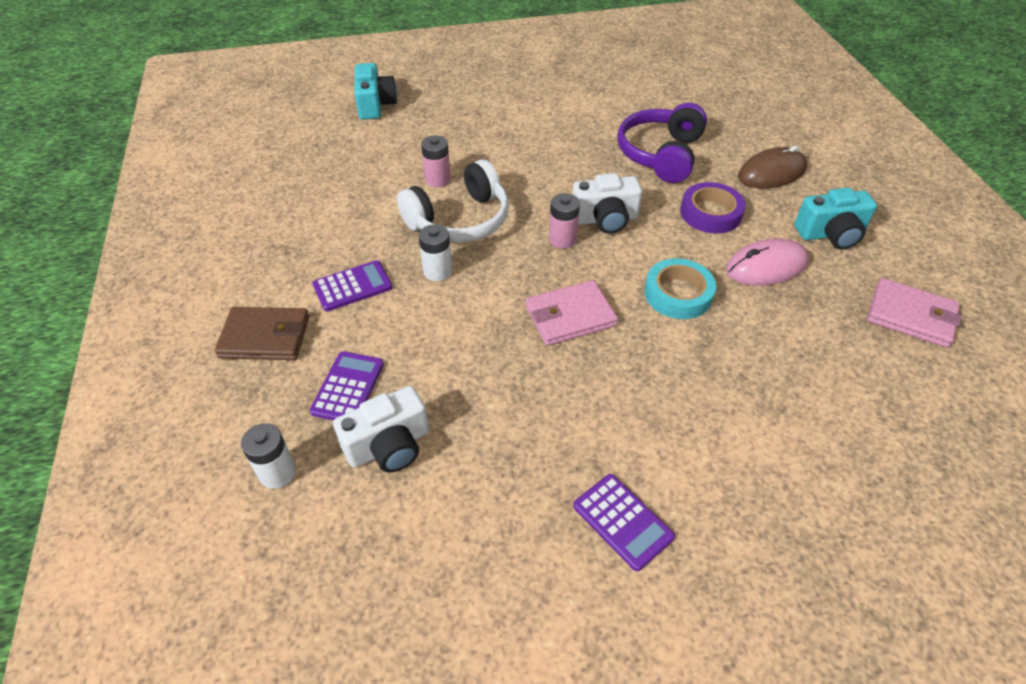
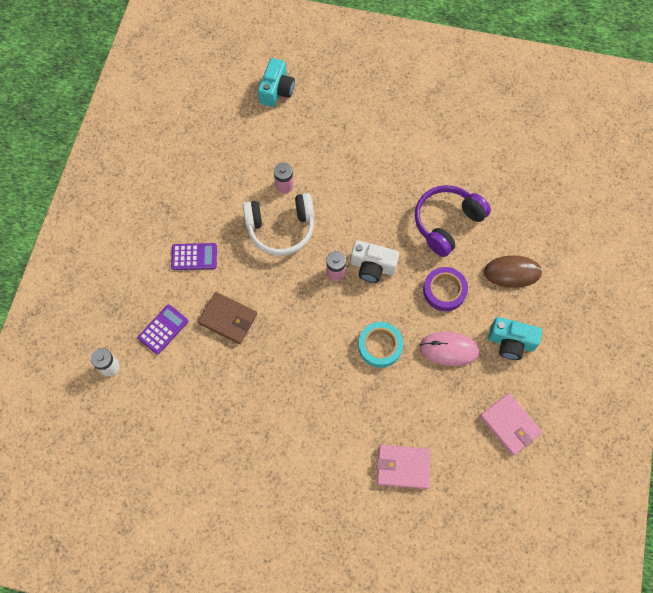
camera: 25 degrees right, 20 degrees up
brown wallet [215,307,309,360] -> brown wallet moved to [198,292,257,344]
white camera [333,386,429,473] -> none
white battery [418,224,452,281] -> none
pink wallet [526,280,618,346] -> pink wallet moved to [377,445,431,489]
purple calculator [573,474,675,571] -> none

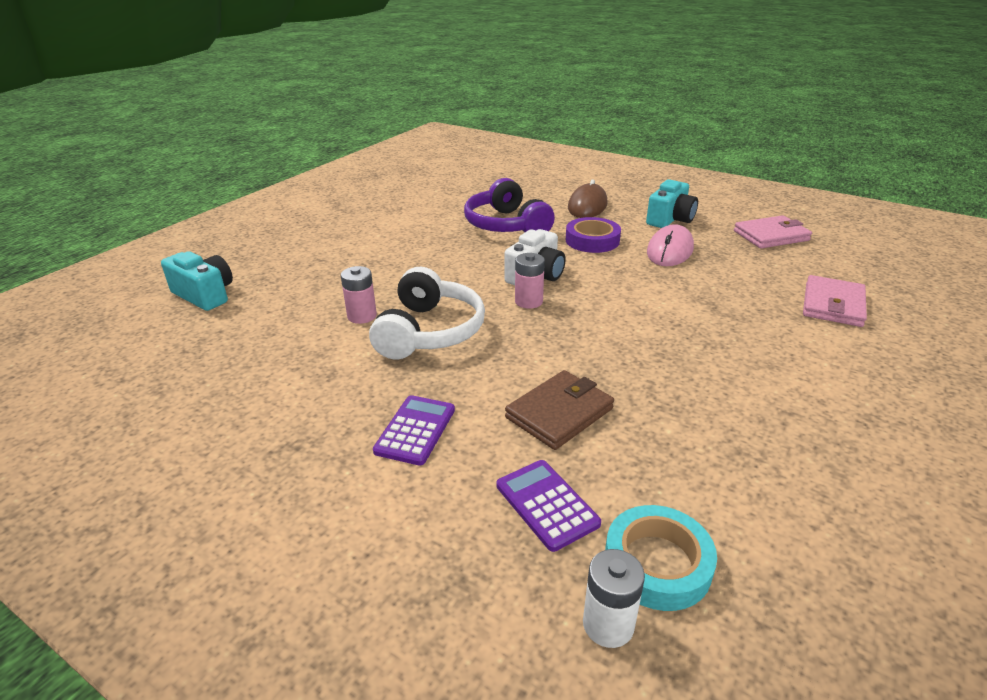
camera: 70 degrees left, 35 degrees down
turquoise tape [358,322,403,368] -> turquoise tape moved to [605,505,717,611]

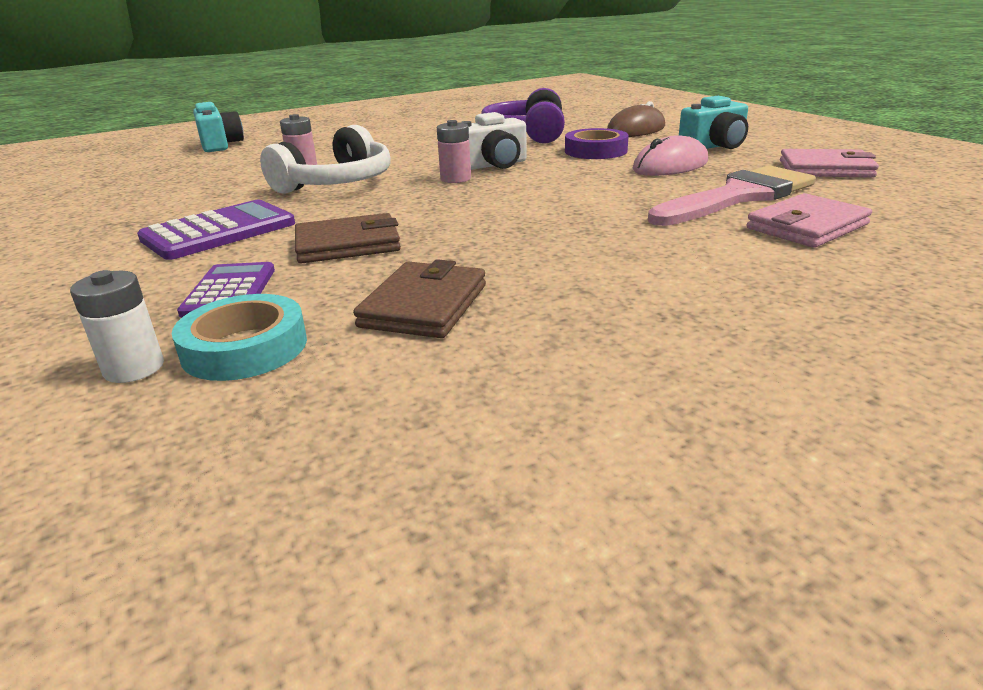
camera: 30 degrees right, 5 degrees down
purple calculator [373,395,455,466] -> purple calculator [137,199,295,260], size x1.50
none -> brown wallet [353,259,486,338]
none -> pink brush [648,165,816,226]

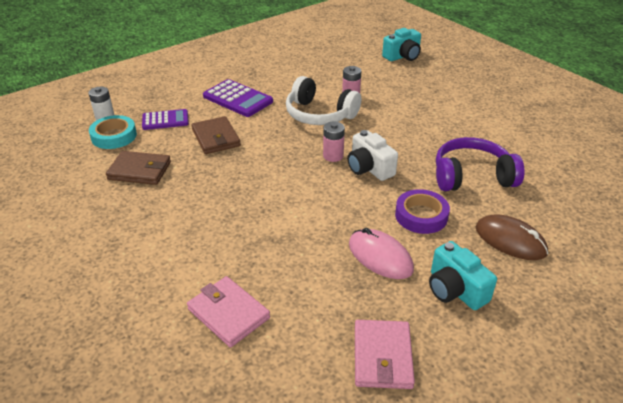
camera: 80 degrees right, 10 degrees up
pink brush [648,165,816,226] -> none

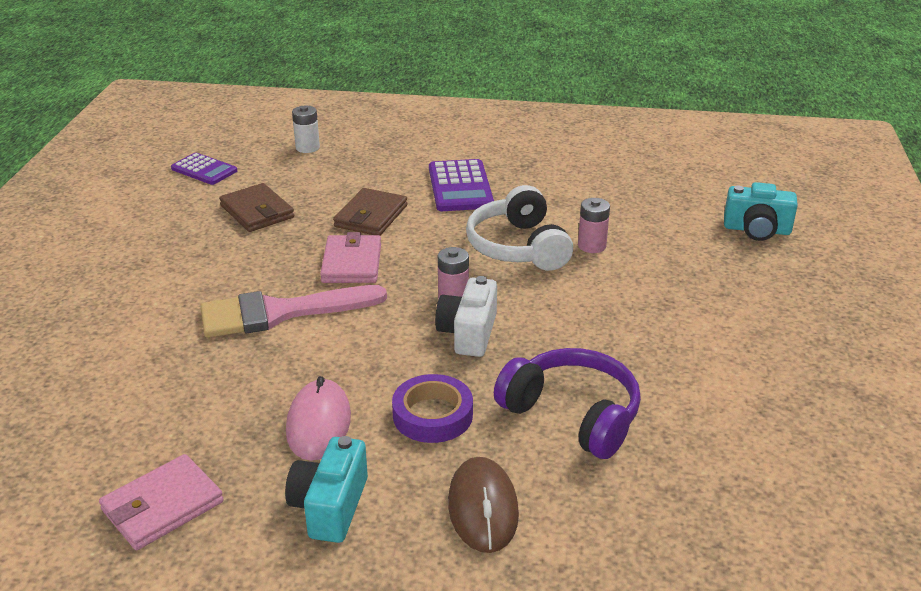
camera: 45 degrees right, 5 degrees down
turquoise tape [89,115,137,149] -> none
purple calculator [142,109,189,130] -> purple calculator moved to [171,153,237,185]
pink wallet [187,276,270,348] -> pink wallet moved to [320,232,381,283]
none -> pink brush [200,285,387,338]

